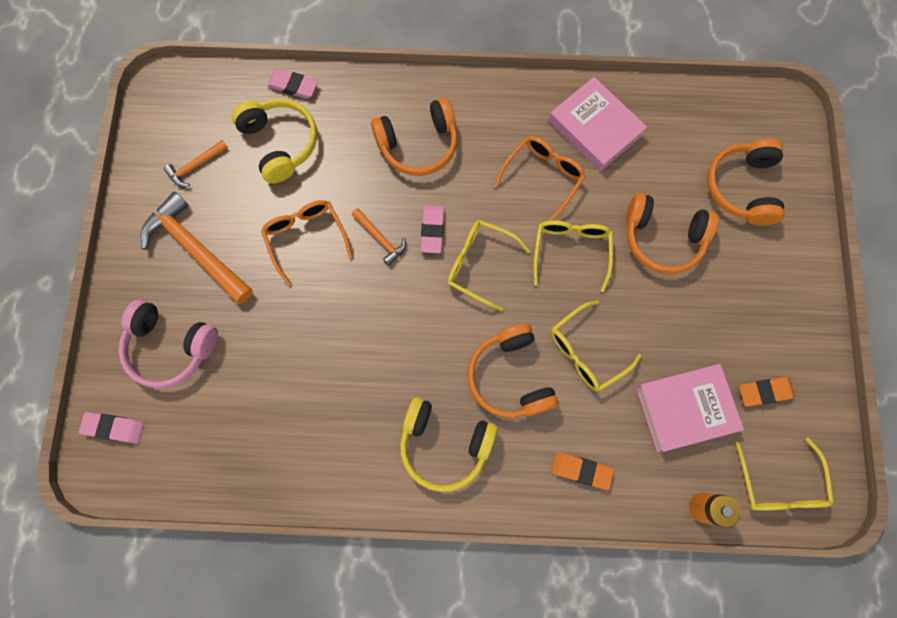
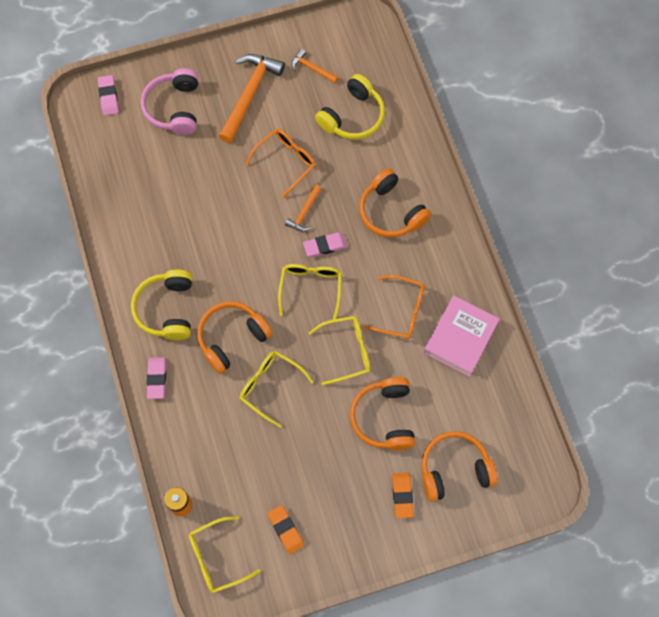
camera: 70 degrees right, 5 degrees down
pink eraser [267,69,318,99] -> pink eraser moved to [146,357,166,399]
orange eraser [551,452,614,490] -> orange eraser moved to [392,473,414,518]
pink book [636,364,744,452] -> none

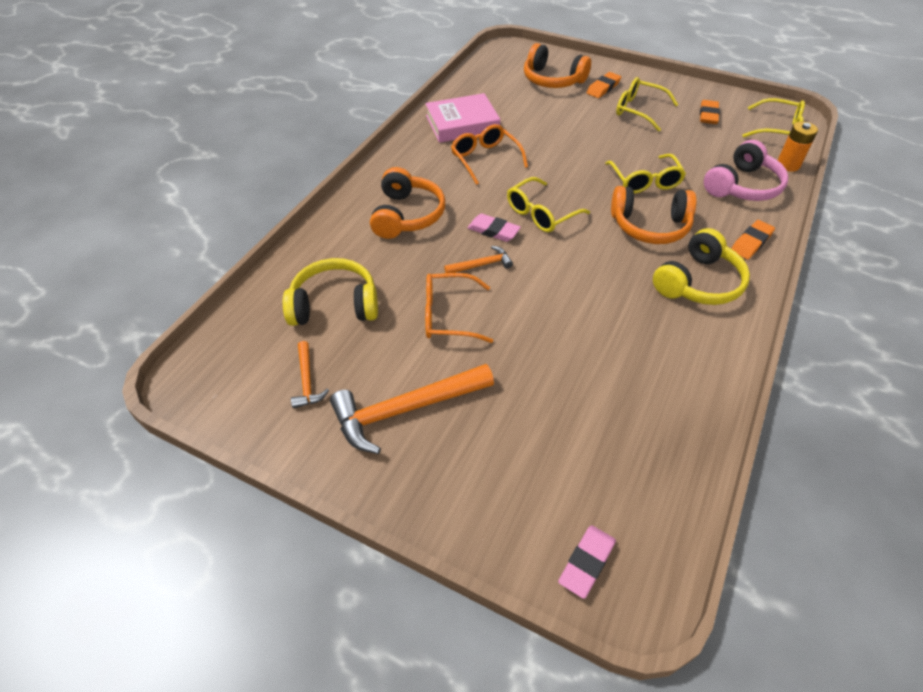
camera: 135 degrees left, 20 degrees down
pink headphones [141,68,199,135] -> pink headphones moved to [704,140,788,201]
pink eraser [146,357,166,399] -> orange eraser [731,220,775,260]
yellow glasses [309,316,370,385] -> yellow glasses moved to [616,77,678,132]
orange headphones [350,377,415,450] -> none

